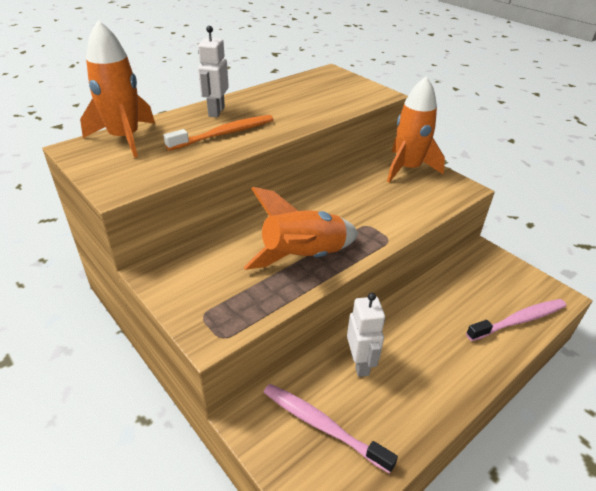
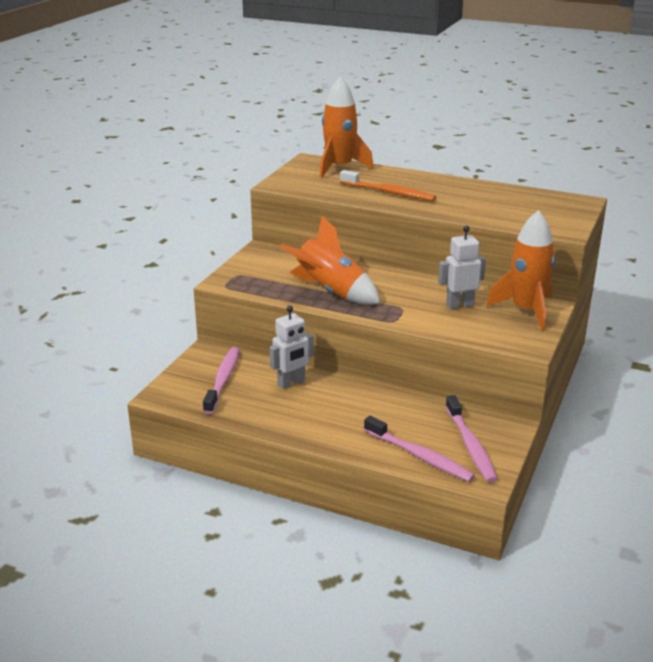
camera: 65 degrees right, 10 degrees down
white robot [198,26,229,117] -> white robot moved to [438,225,486,309]
none -> pink toothbrush [445,395,497,483]

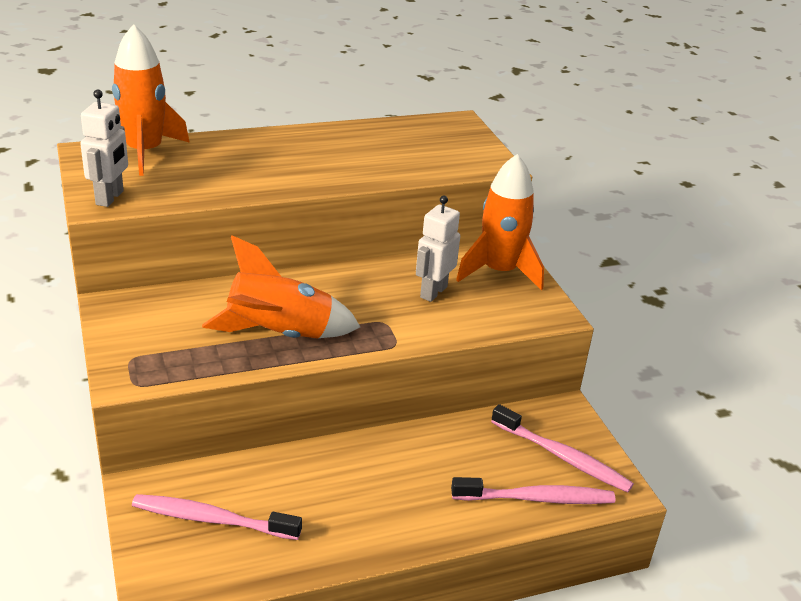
camera: 45 degrees left, 5 degrees up
pink toothbrush [203,347,240,414] -> pink toothbrush turned 45 degrees counterclockwise [132,494,302,540]
white robot [270,306,314,389] -> white robot moved to [80,89,128,207]
orange toothbrush [340,170,436,201] -> none

